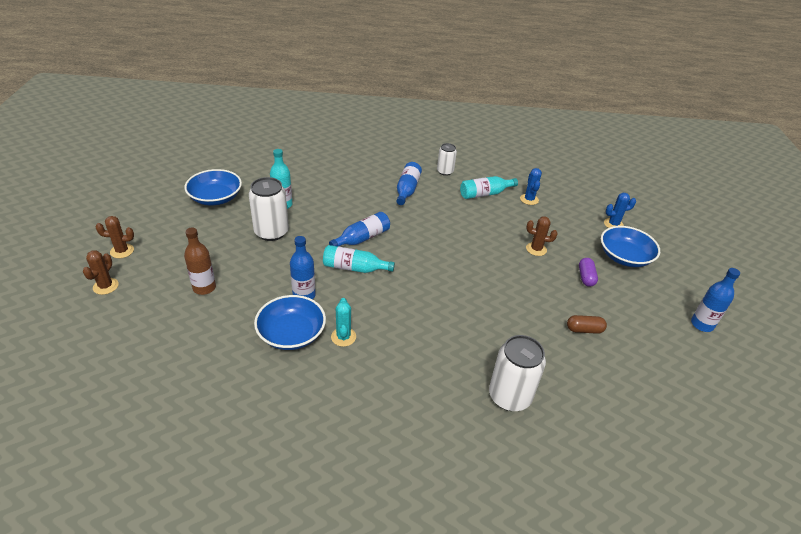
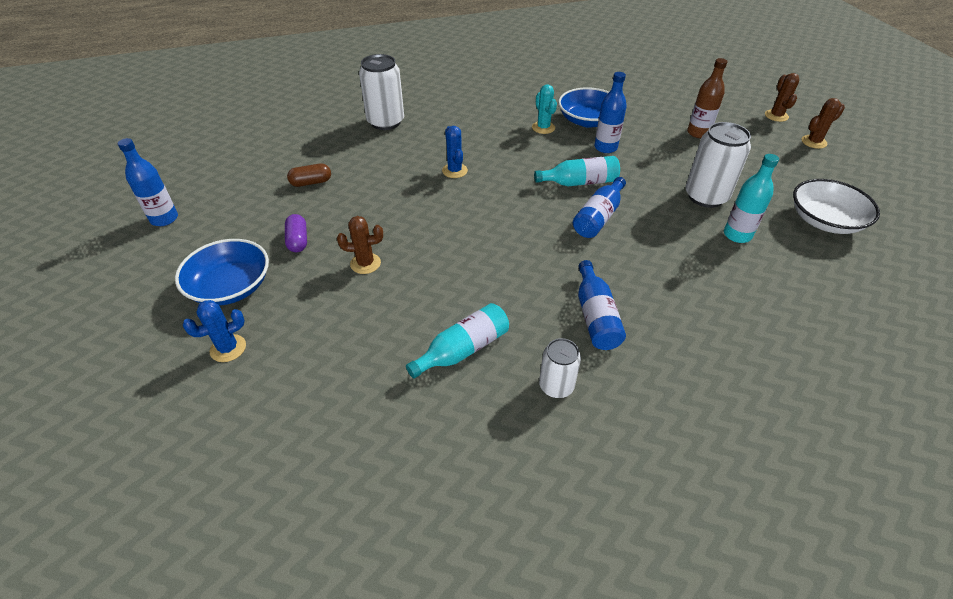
camera: 165 degrees right, 5 degrees up
blue bowl [184,169,242,206] -> white bowl [793,179,880,234]
blue cactus [520,168,542,205] -> blue cactus moved to [442,126,468,178]

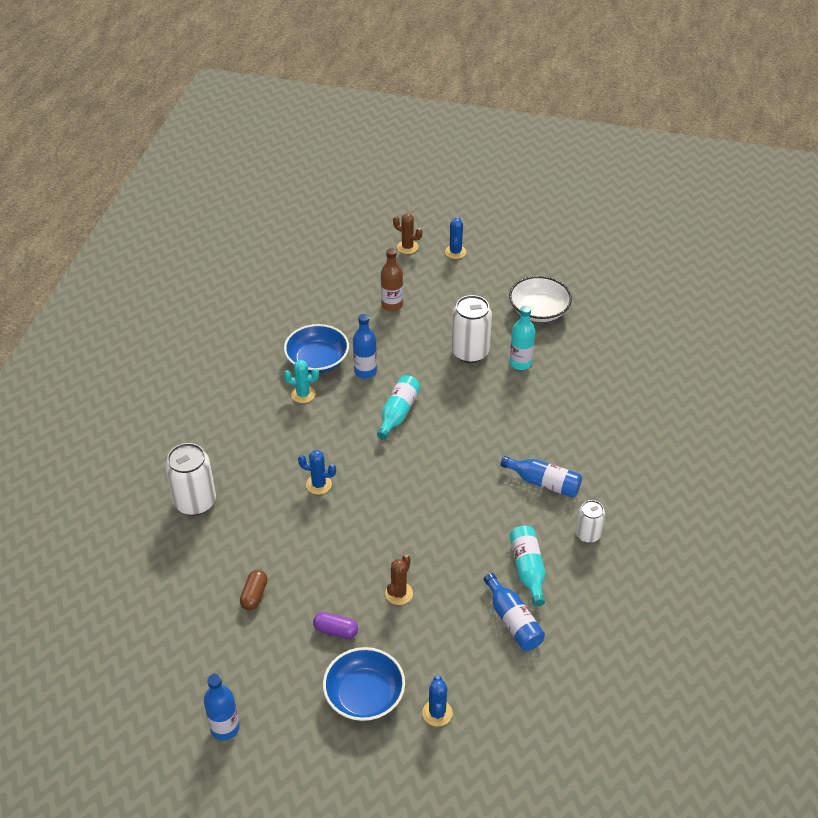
camera: 60 degrees left, 0 degrees up
blue bottle [573,177,626,238] -> blue bottle moved to [484,573,545,650]
brown cactus [801,98,845,149] -> blue cactus [445,217,466,259]

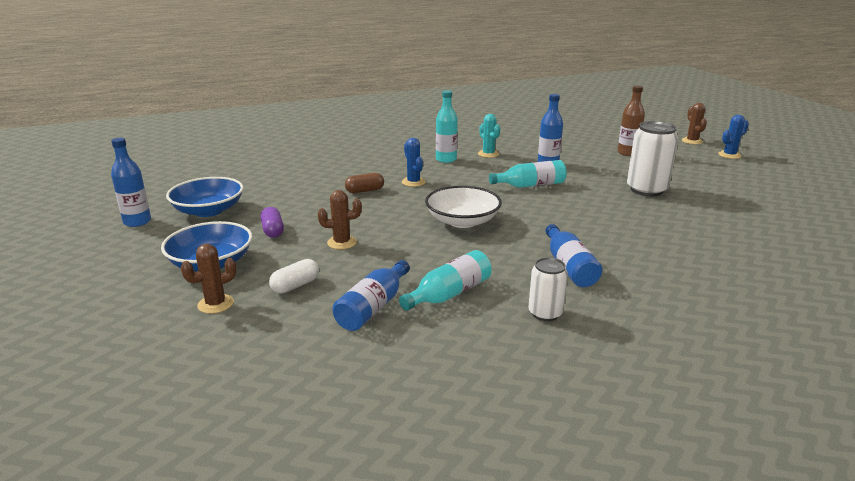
camera: 55 degrees right, 20 degrees down
white can [165,443,216,515] -> none
brown capsule [240,570,267,610] -> brown capsule moved to [345,173,384,193]
blue bowl [284,324,349,373] -> blue bowl moved to [166,177,243,217]
blue cactus [422,676,453,727] -> brown cactus [181,244,237,314]
white bowl [509,276,572,322] -> white bowl moved to [425,186,502,228]
turquoise bottle [510,306,535,370] -> turquoise bottle moved to [436,90,458,163]
none -> white capsule [269,259,319,293]

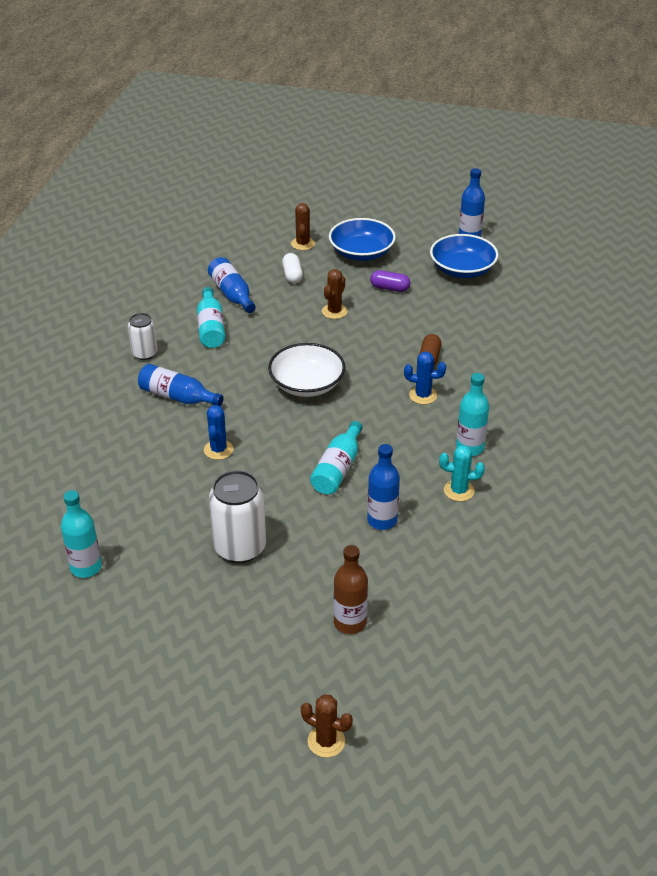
camera: 125 degrees right, 15 degrees up
blue cactus [718,115,749,159] -> blue cactus moved to [204,405,233,460]
none -> turquoise bottle [61,490,102,578]

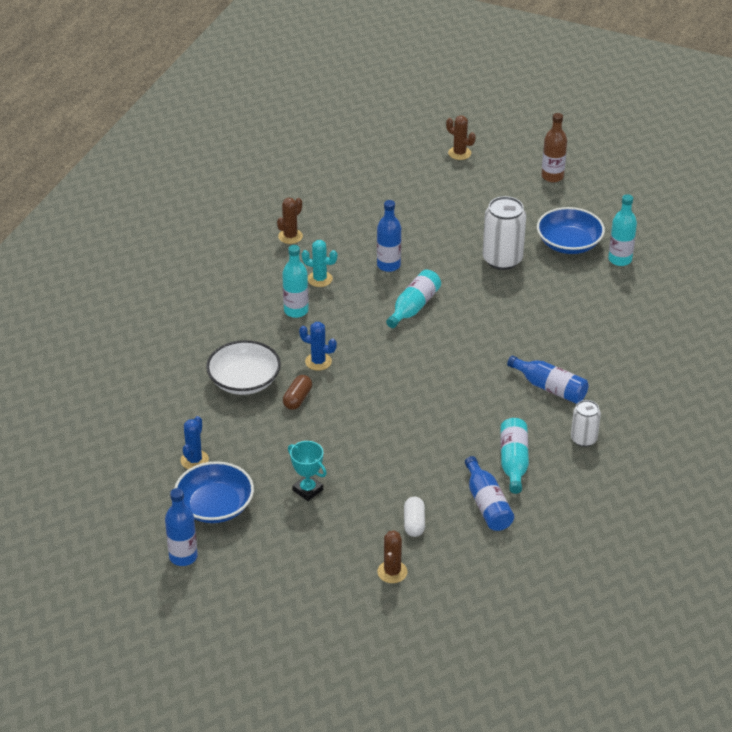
camera: 170 degrees left, 0 degrees up
blue cactus [204,405,233,460] -> blue cactus moved to [181,416,209,469]
white bowl [268,343,345,397] -> white bowl moved to [206,340,281,395]
brown cactus [322,269,348,319] -> brown cactus moved to [277,198,303,244]
blue bowl [329,218,396,261] -> blue bowl moved to [537,207,605,254]
brown bottle [334,545,368,634] -> brown bottle moved to [541,113,567,182]
purple capsule [370,270,410,292] -> turquoise trophy [288,441,327,501]

